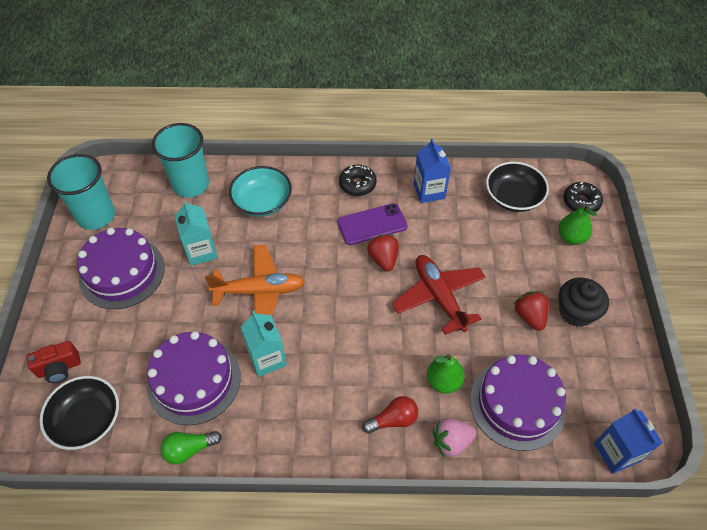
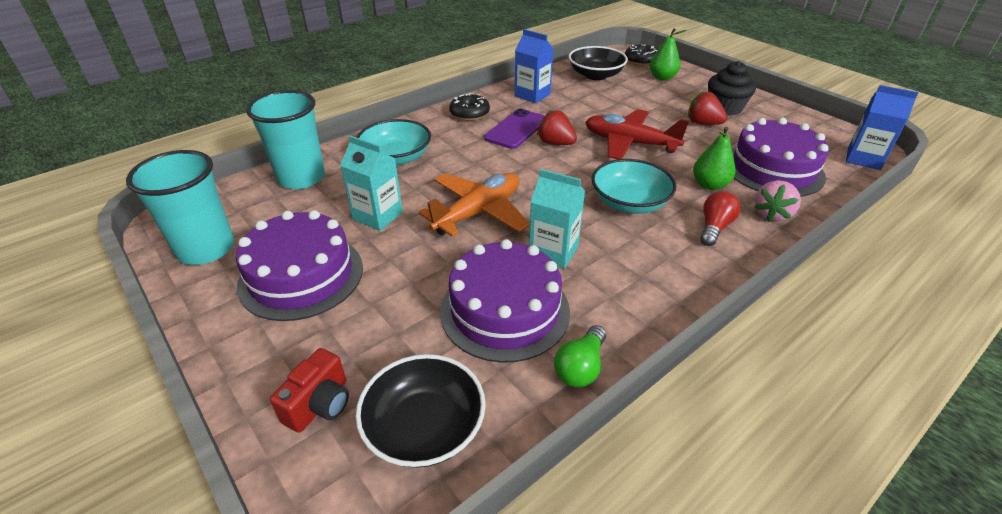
camera: 40 degrees left, 15 degrees down
none -> turquoise bowl [591,159,676,214]

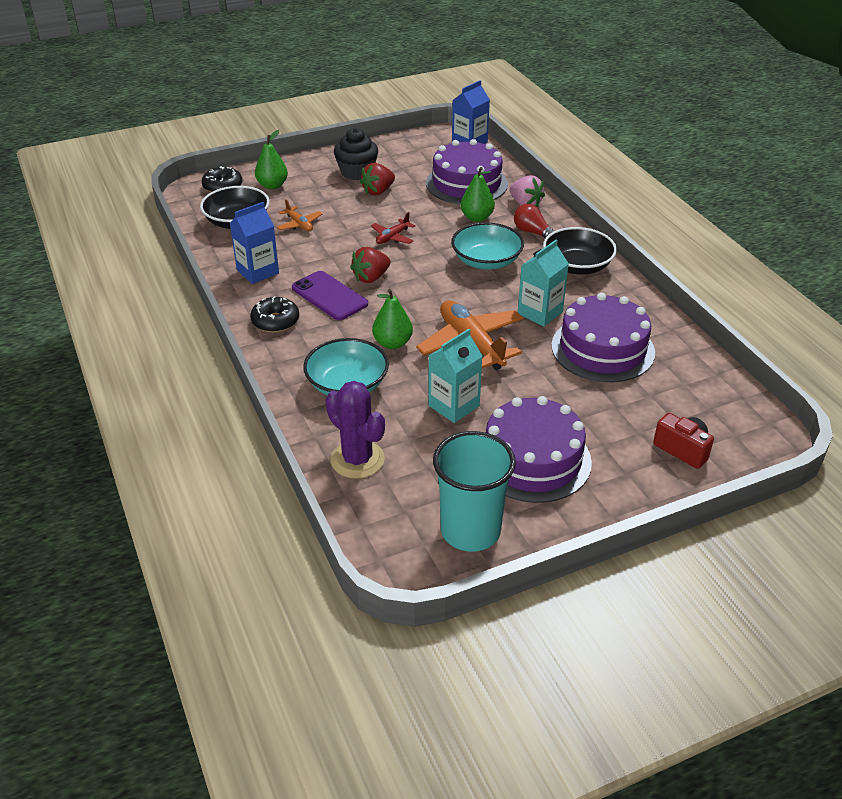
camera: 75 degrees left, 0 degrees up
turquoise cup [246,90,325,189] -> purple cactus [325,381,385,479]
black bowl [355,354,486,468] -> black bowl moved to [543,227,617,275]
green light bulb [554,325,606,387] -> none
red plane [585,109,689,159] -> red plane [371,212,415,244], size x0.50
none -> orange plane [276,199,322,231]
none -> green pear [372,289,413,349]

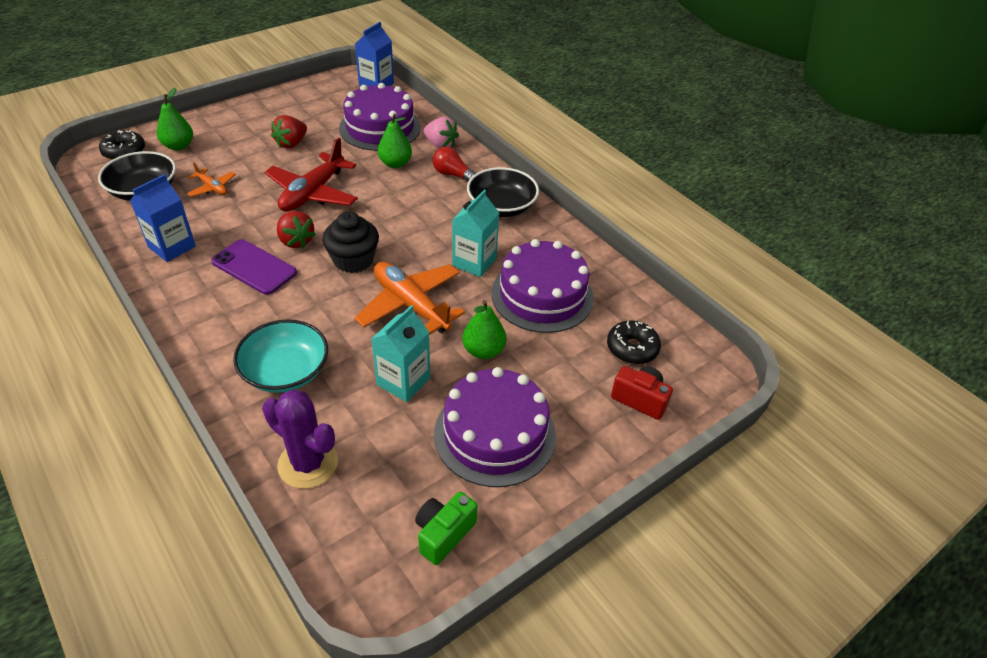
camera: 15 degrees left, 5 degrees up
black donut [250,296,299,333] -> black donut moved to [607,321,661,364]
black cupcake [334,128,378,180] -> black cupcake moved to [322,211,379,273]
red strawberry [350,247,391,283] -> red strawberry turned 75 degrees counterclockwise [277,211,316,248]
red plane [371,212,415,244] -> red plane [265,138,358,212], size x1.99
green pear [372,289,413,349] -> green pear moved to [462,300,506,359]
turquoise cup [433,431,516,552] -> green camera [415,492,477,565]
turquoise bowl [451,222,524,270] -> none

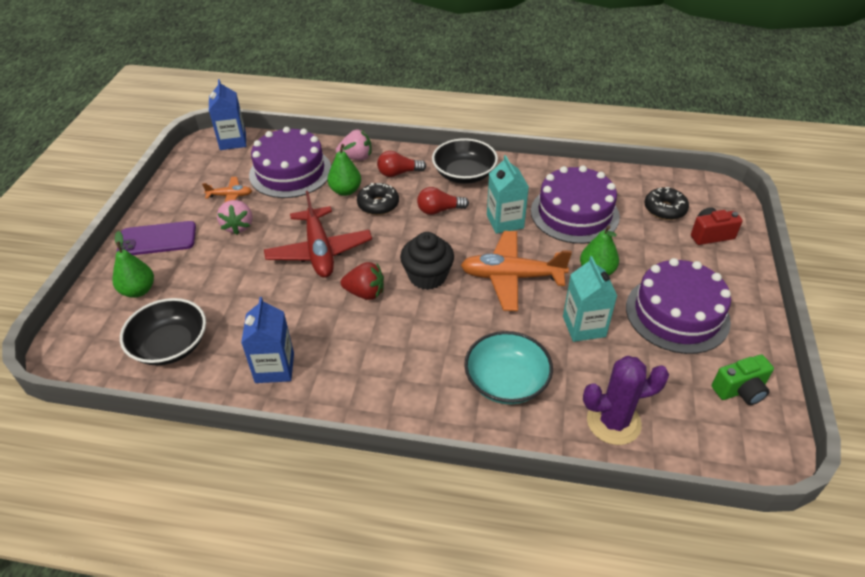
camera: 40 degrees left, 0 degrees up
black donut [99,130,145,160] -> black donut moved to [357,183,399,215]
orange plane [187,162,236,197] -> orange plane moved to [202,177,252,203]
purple phone [211,239,297,295] -> purple phone moved to [117,221,196,255]
red strawberry [271,115,307,148] -> pink strawberry [217,200,252,235]
green camera [415,492,477,565] -> green camera turned 105 degrees counterclockwise [712,354,774,405]
none -> red light bulb [417,187,469,215]

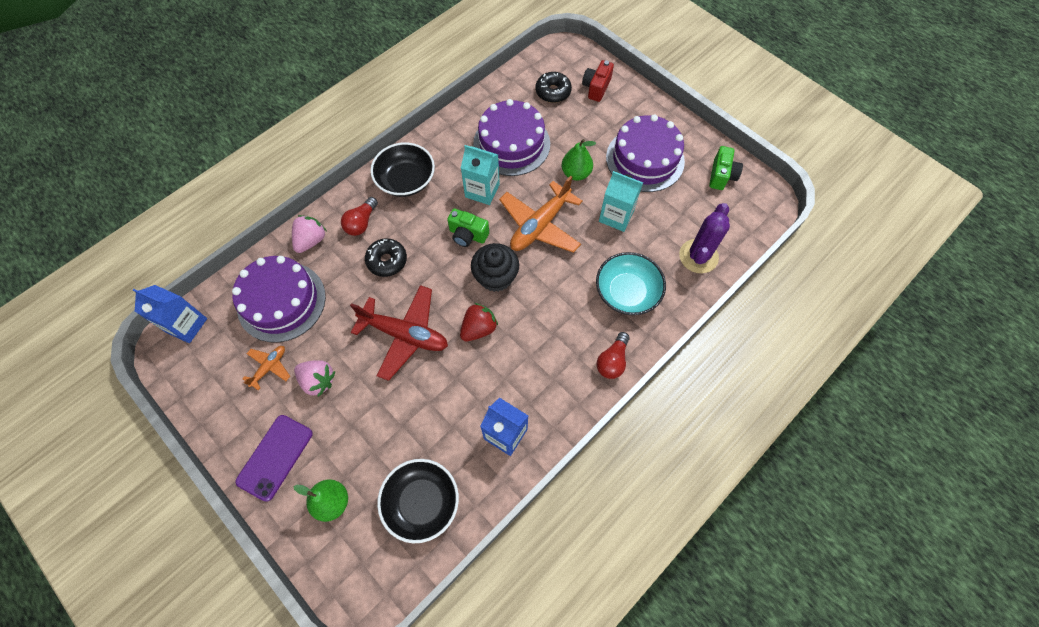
camera: 55 degrees left, 20 degrees up
green pear [327,142,361,196] -> none
red light bulb [417,187,469,215] -> red light bulb moved to [597,332,630,379]
none -> green camera [447,208,489,247]

